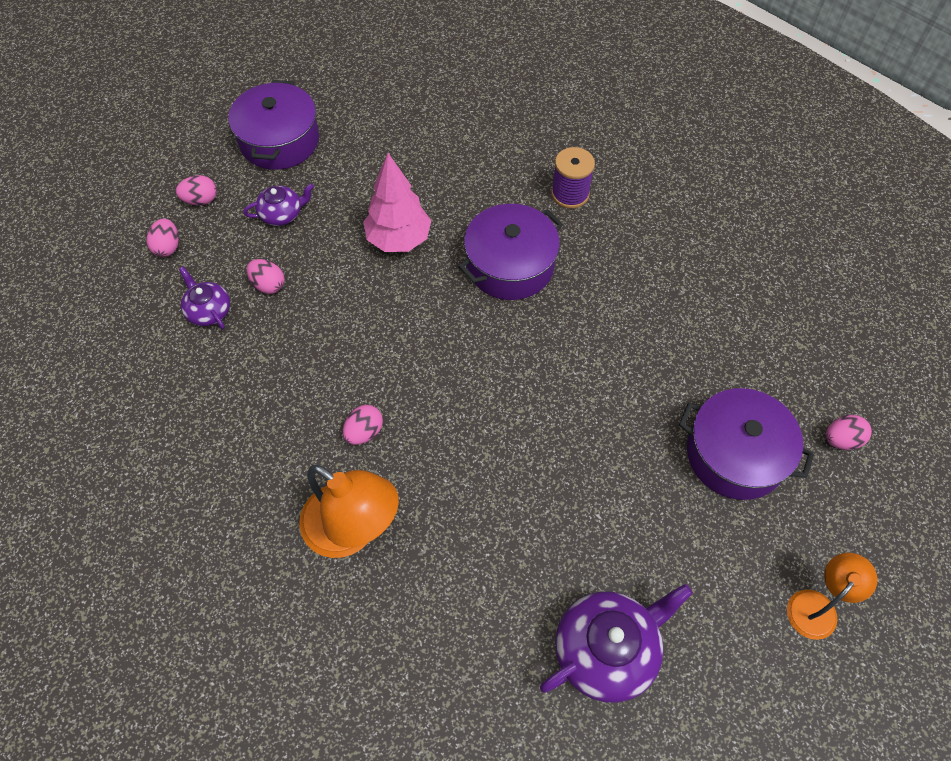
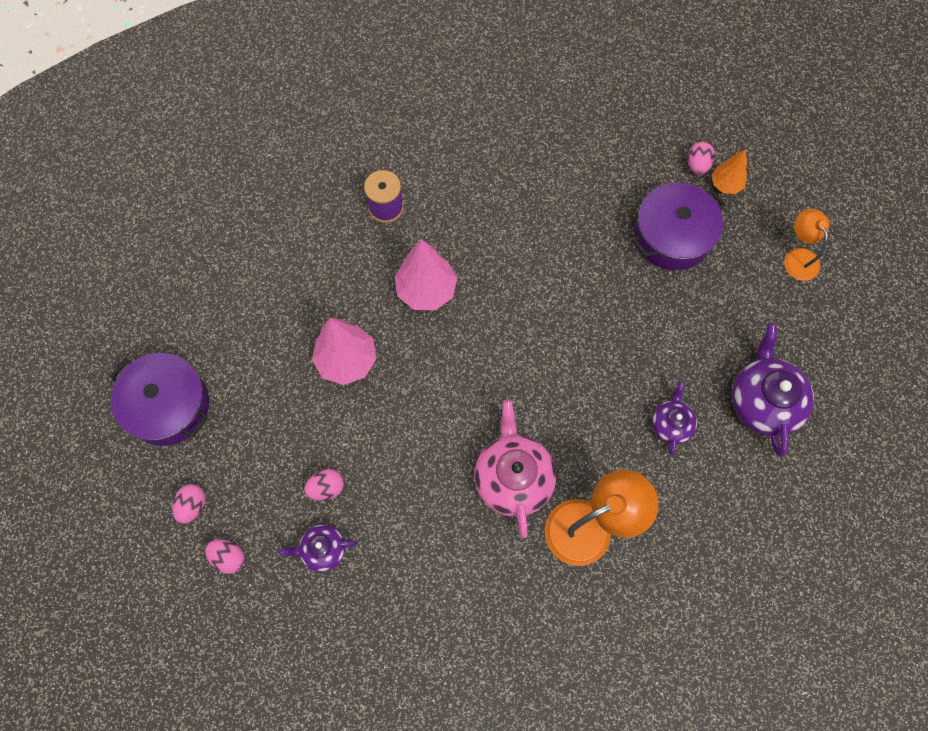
camera: 60 degrees left, 10 degrees up
purple teapot [243,184,314,226] -> purple teapot moved to [652,381,697,455]
pink egg [343,405,383,445] -> pink teapot [474,400,556,538]
purple pot [459,204,563,300] -> pink tree [395,239,457,310]
none -> orange tree [712,149,747,194]

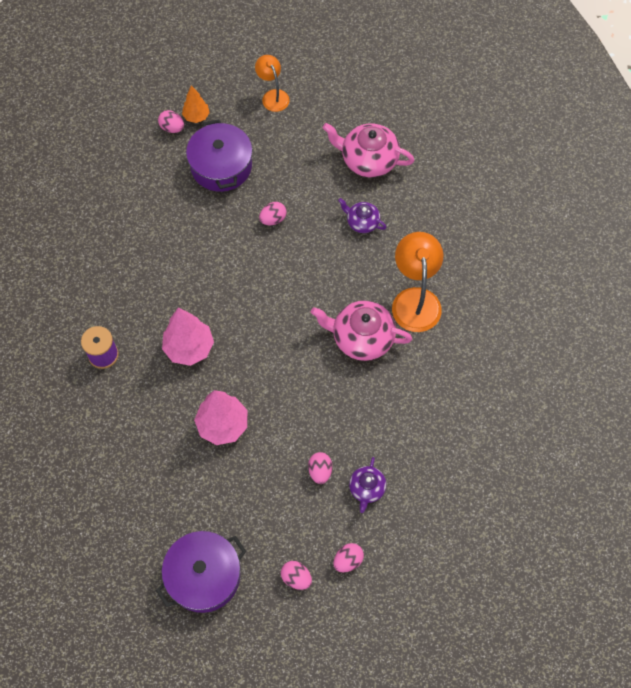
camera: 70 degrees left, 5 degrees down
purple teapot [732,323,814,456] -> pink teapot [322,123,414,177]
orange lamp [784,208,829,281] -> orange lamp turned 60 degrees clockwise [255,55,290,112]
none -> pink egg [259,202,287,225]

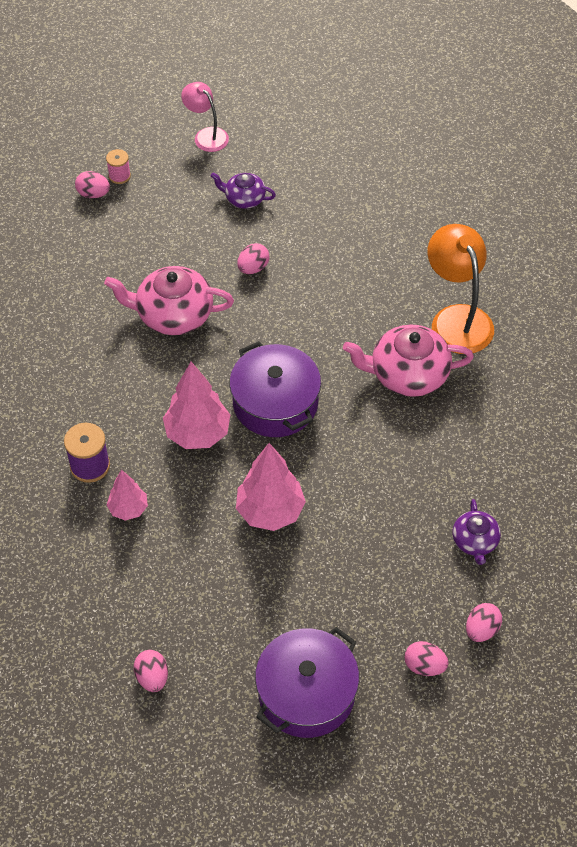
camera: 15 degrees left, 10 degrees down
orange tree [182,86,210,123] -> pink spool [106,149,131,184]
purple pot [186,119,252,192] -> purple pot moved to [229,341,321,437]
orange lamp [255,55,290,112] -> pink lamp [181,82,229,152]
pink egg [308,452,332,484] -> pink egg moved to [134,650,168,692]
pink teapot [322,123,414,177] -> pink teapot moved to [104,266,234,335]
purple teapot [338,198,387,233] -> purple teapot moved to [210,172,276,209]
none -> pink tree [107,470,148,521]

